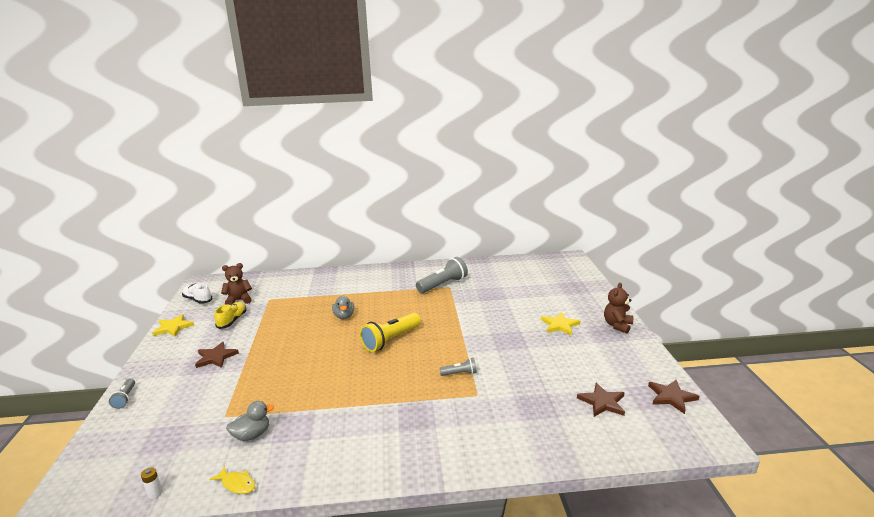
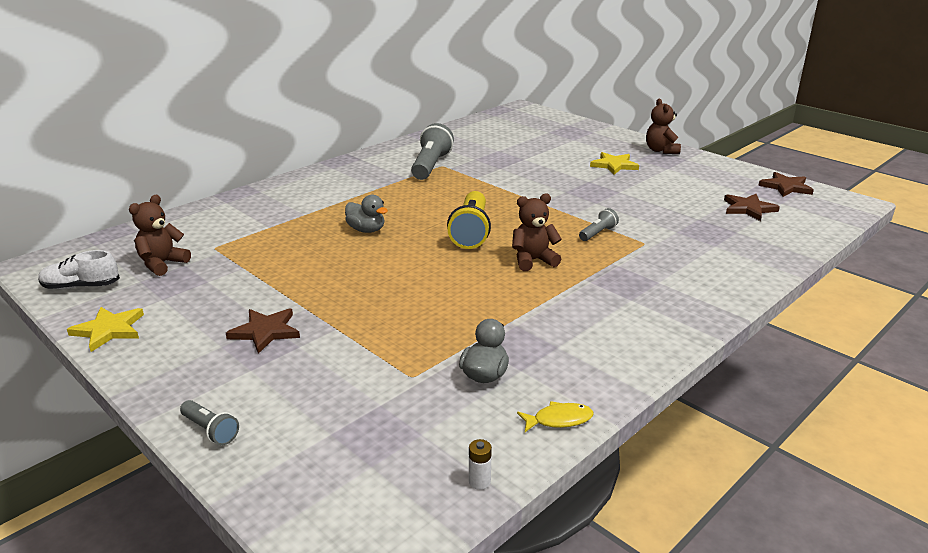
camera: 40 degrees left, 5 degrees up
yellow shoe [215,302,247,329] -> none
none -> brown teddy bear [512,193,562,271]

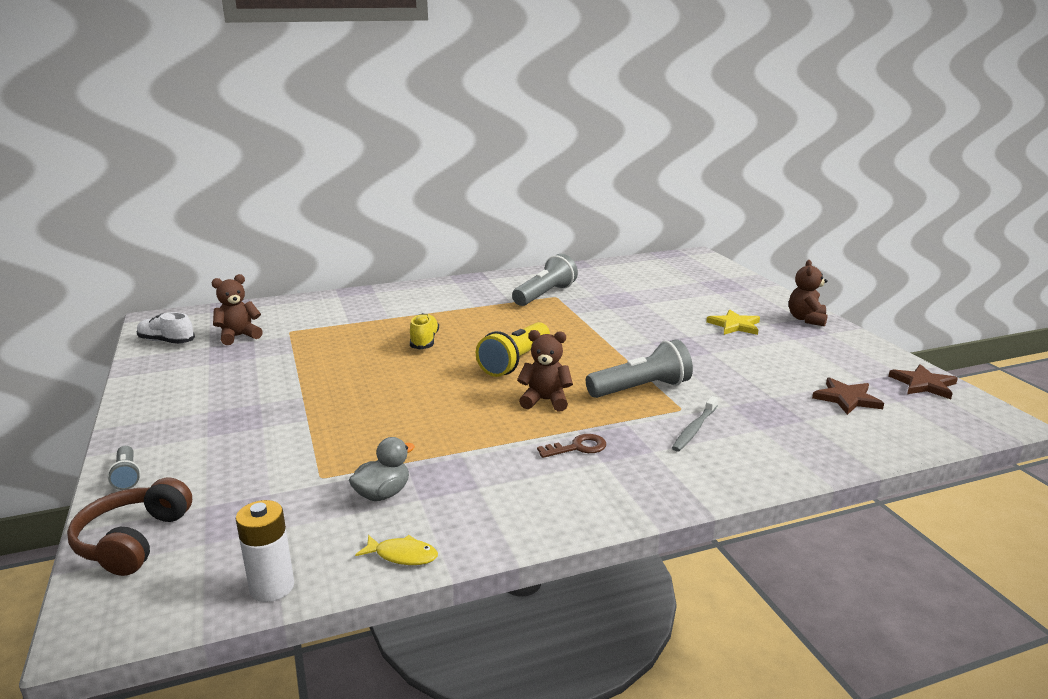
camera: 25 degrees right, 5 degrees down
yellow star [67,307,144,352] -> none
brown star [226,308,300,354] -> none
grey duck [345,195,388,233] -> yellow shoe [410,313,439,350]
white battery [469,439,492,490] -> white battery [235,500,294,602], size x1.91
grey flashlight [579,208,619,241] -> grey flashlight [586,339,693,398], size x1.97
none -> brown headphones [67,477,192,576]
none -> brown key [537,434,606,458]
none -> grey toothbrush [672,396,718,452]

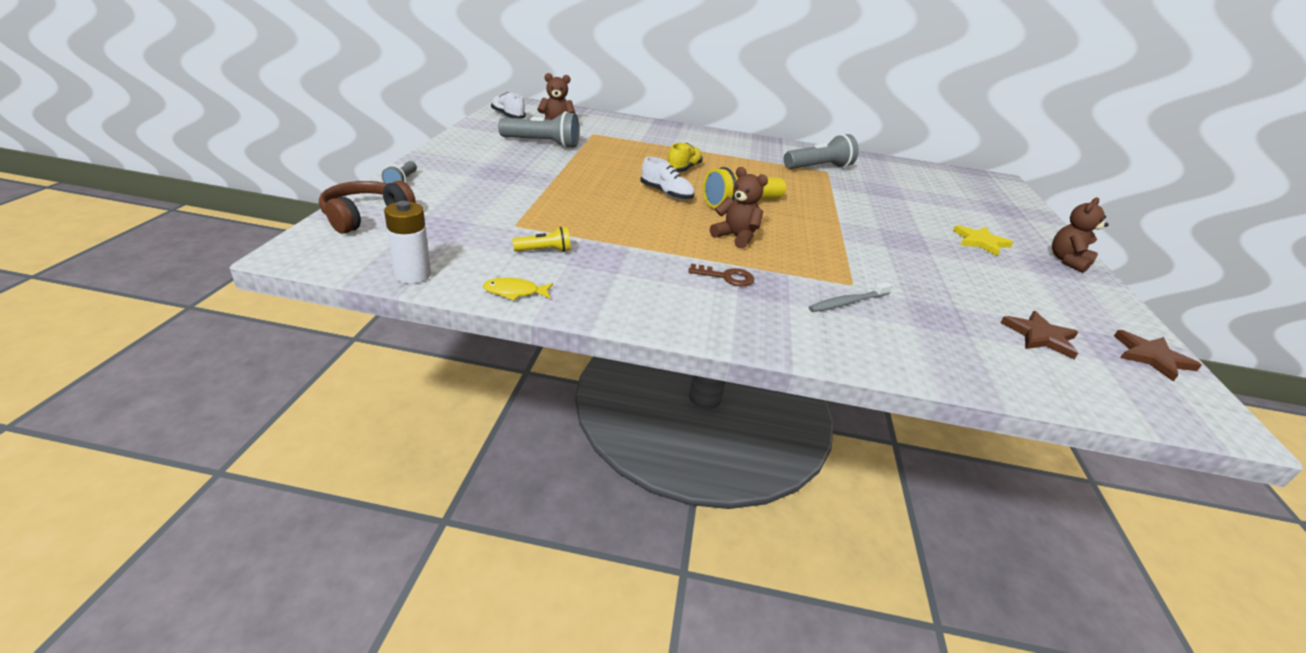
camera: 25 degrees right, 10 degrees up
grey duck [349,437,415,501] -> yellow flashlight [512,226,571,252]
yellow fish [355,535,438,565] -> yellow fish turned 135 degrees clockwise [483,278,553,300]
grey flashlight [586,339,693,398] -> grey flashlight moved to [498,111,579,149]
none -> white shoe [640,157,694,200]

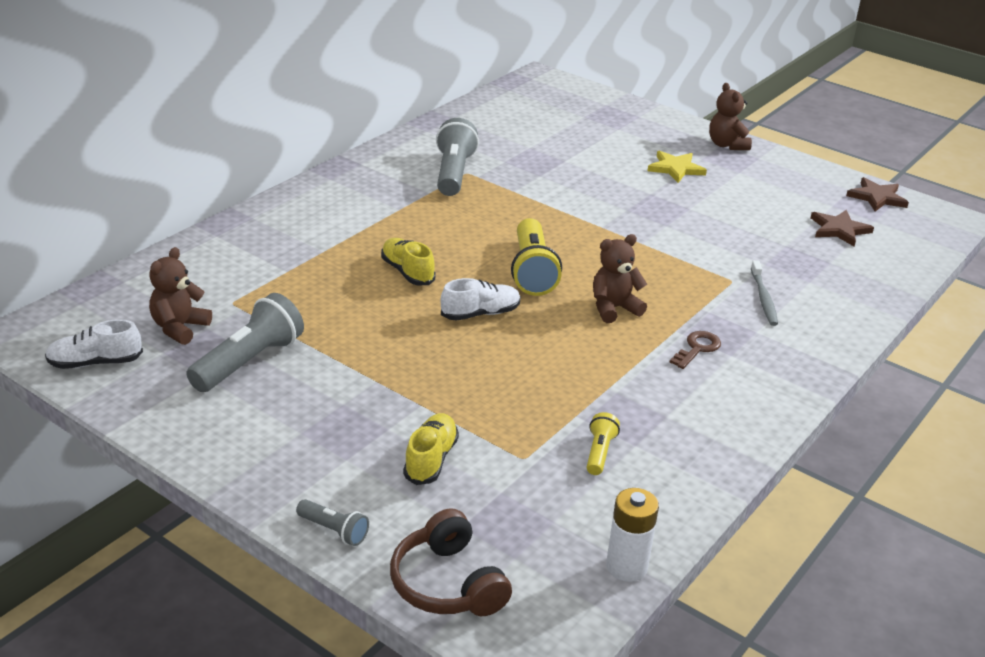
camera: 60 degrees left, 0 degrees up
yellow fish [483,278,553,300] -> none
none -> yellow shoe [403,413,459,485]

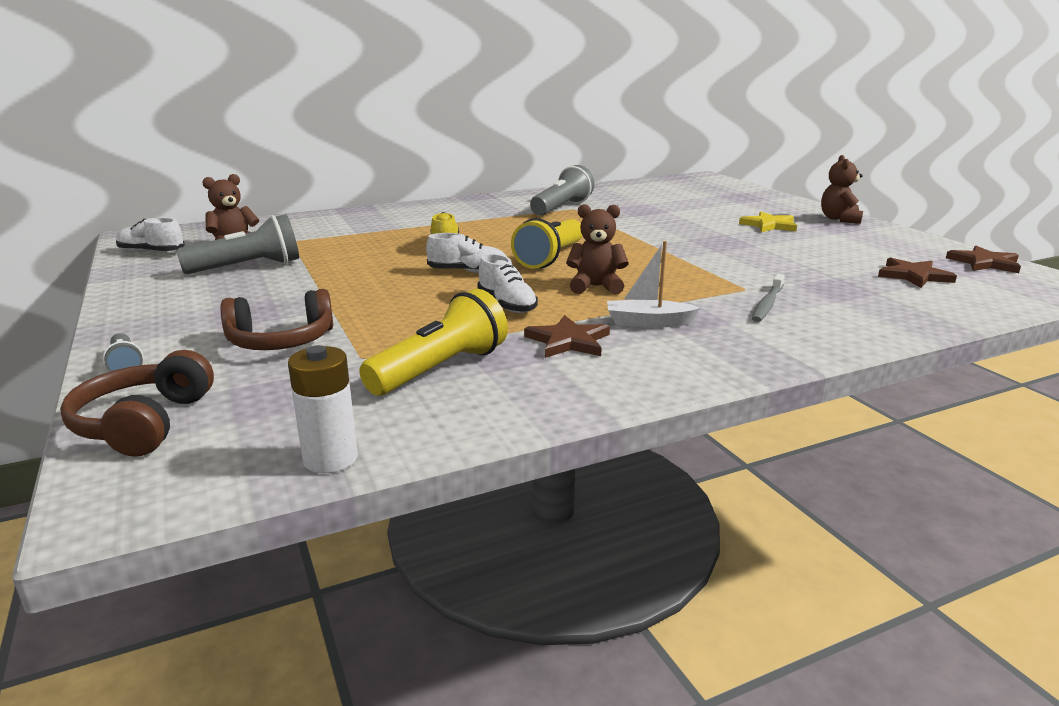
camera: 30 degrees right, 10 degrees down
yellow shoe [403,413,459,485] -> brown headphones [221,289,333,350]
yellow flashlight [587,412,620,475] -> yellow flashlight [359,289,508,396], size x1.97
brown key [669,331,721,369] -> white boat [607,241,701,328]
none -> white shoe [477,254,538,313]
none -> brown star [524,315,610,358]

